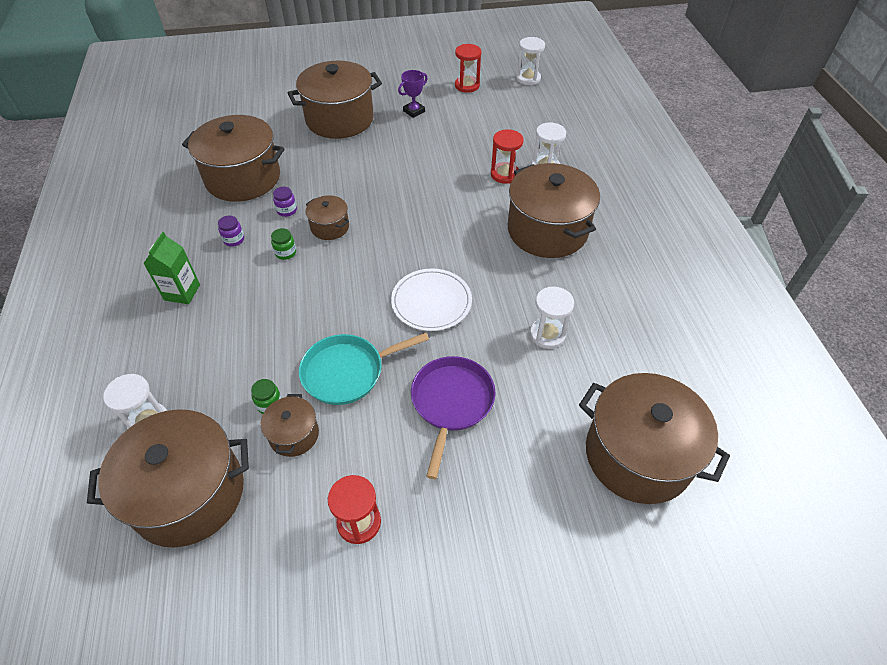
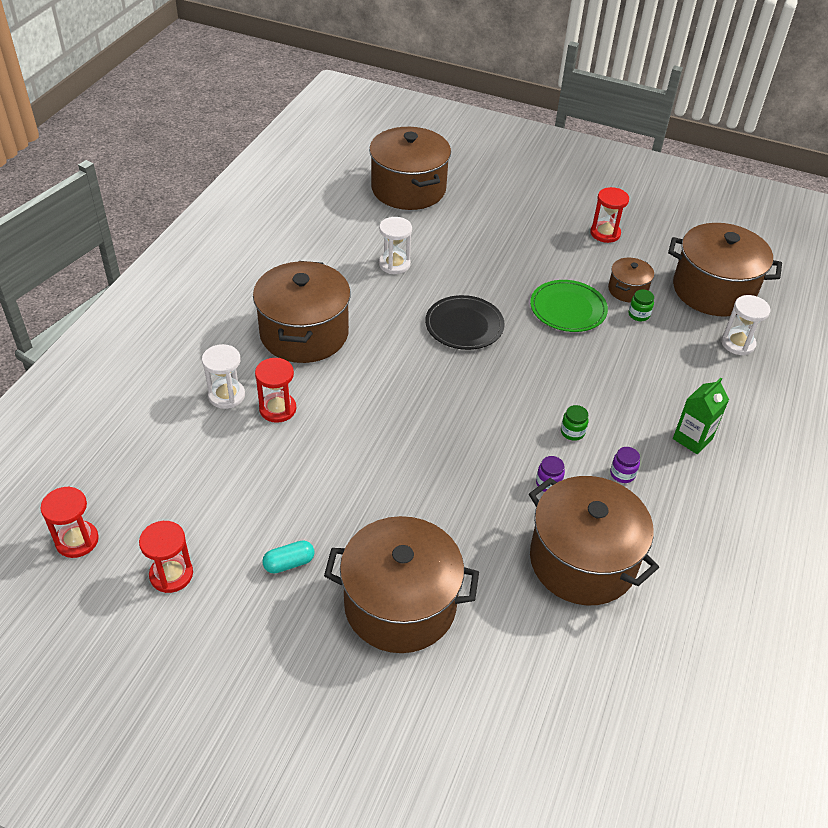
camera: 150 degrees left, 5 degrees down
turquoise pan [299,333,429,405] -> green plate [530,280,608,332]
brown pot [306,195,349,240] -> none
white plate [391,268,472,331] -> black plate [425,295,505,350]
purple trophy [398,70,428,118] -> turquoise capsule [262,540,315,574]
purple pan [411,356,496,479] -> none
white hourglass [516,37,545,85] -> red hourglass [40,486,99,558]

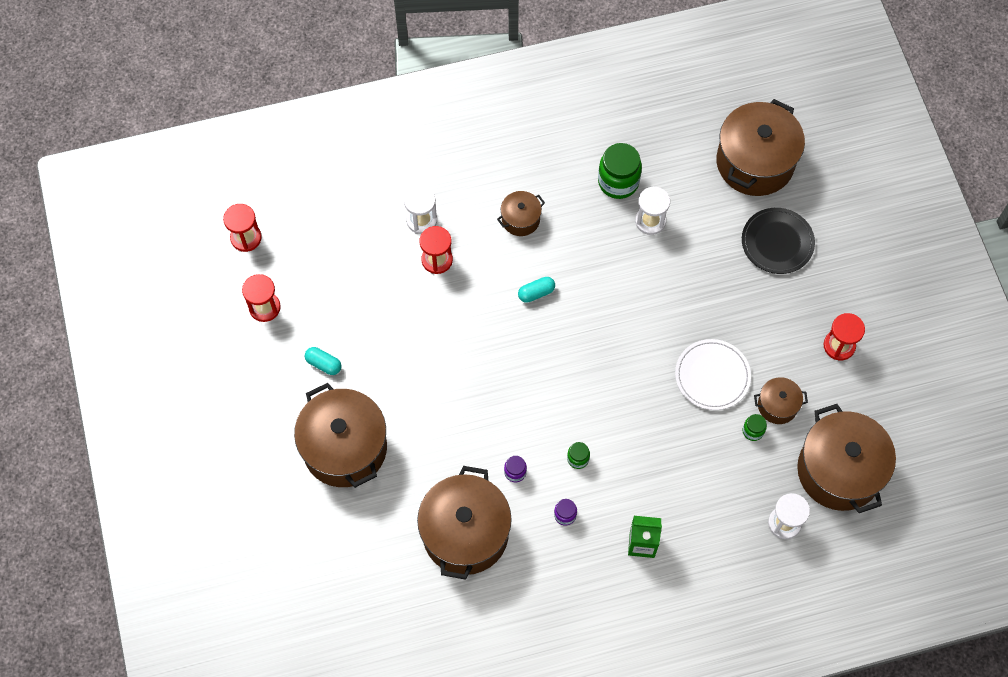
camera: 55 degrees right, 20 degrees up
brown pot [253,261,351,363] -> brown pot [497,191,545,236], size x0.48
black plate [425,295,505,350] -> black plate moved to [742,208,815,274]
green plate [530,280,608,332] -> white plate [675,339,751,410]
none -> turquoise capsule [518,277,555,303]
none -> green jar [598,143,642,199]

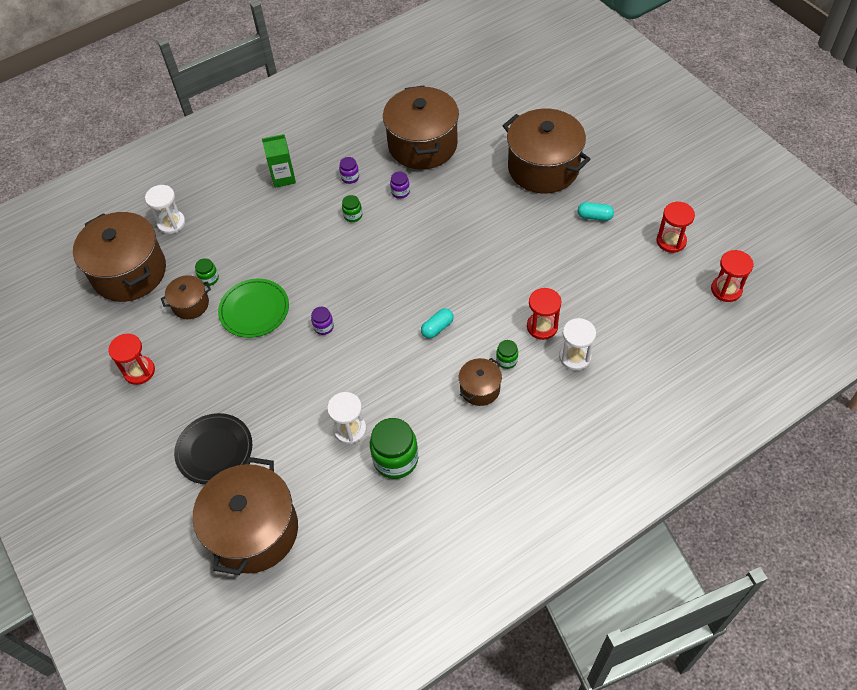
camera: 165 degrees right, 10 degrees down
white plate [675,339,751,410] -> green plate [218,279,289,338]
none -> purple jar [311,307,334,335]
none -> green jar [496,340,518,369]

